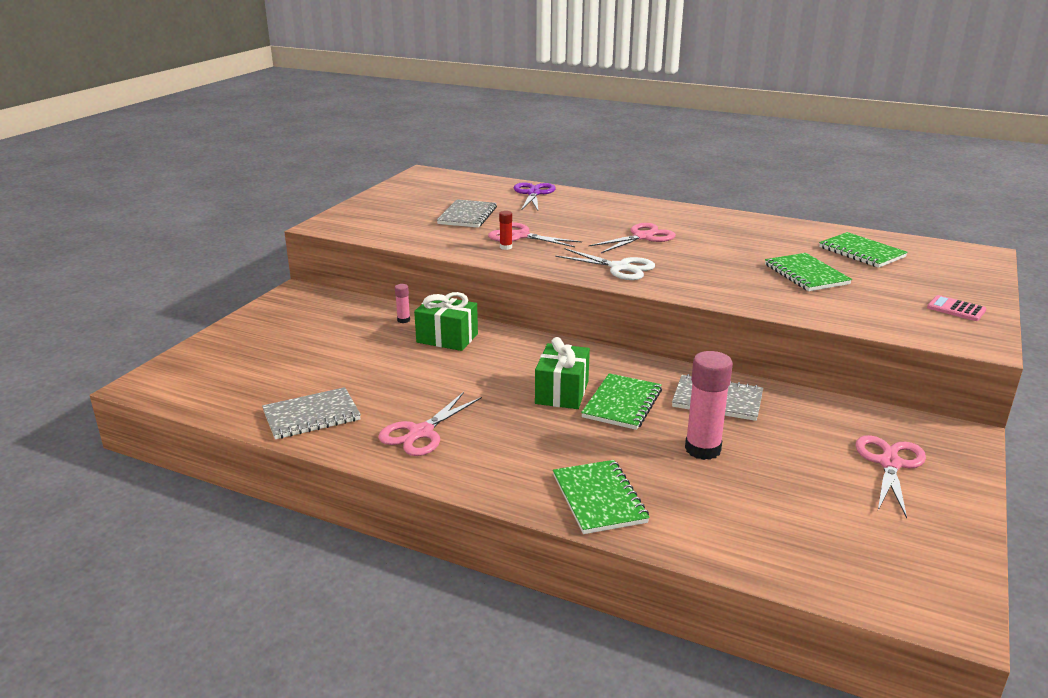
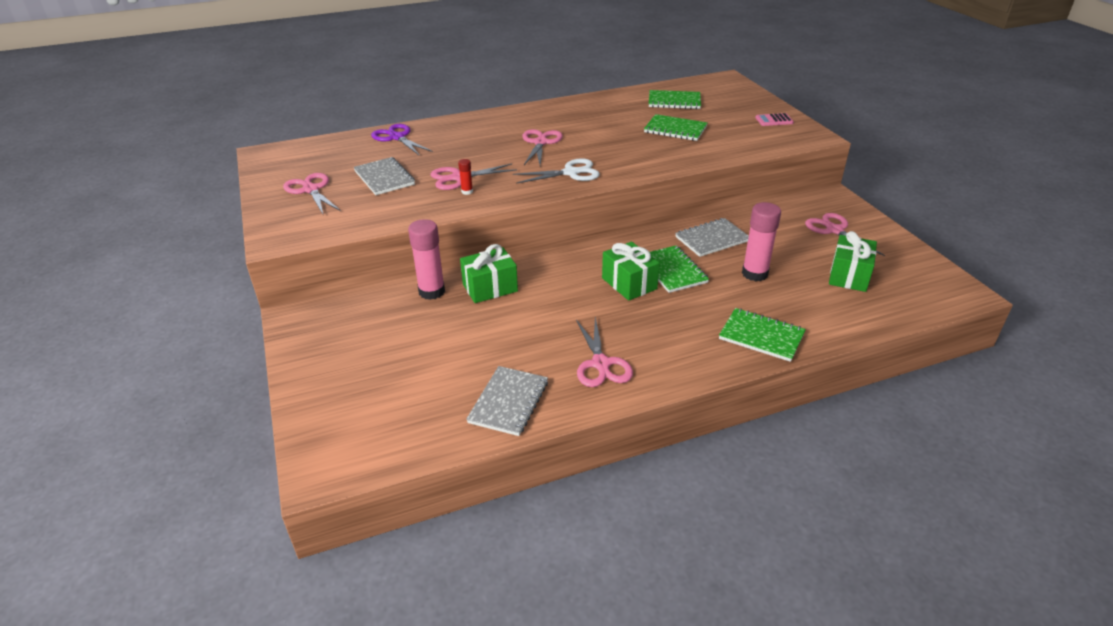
camera: 45 degrees left, 10 degrees up
pink glue stick [395,284,410,323] -> pink glue stick [408,219,445,300], size x2.14
none -> pink scissors [283,173,341,214]
none -> green gift [829,231,877,292]

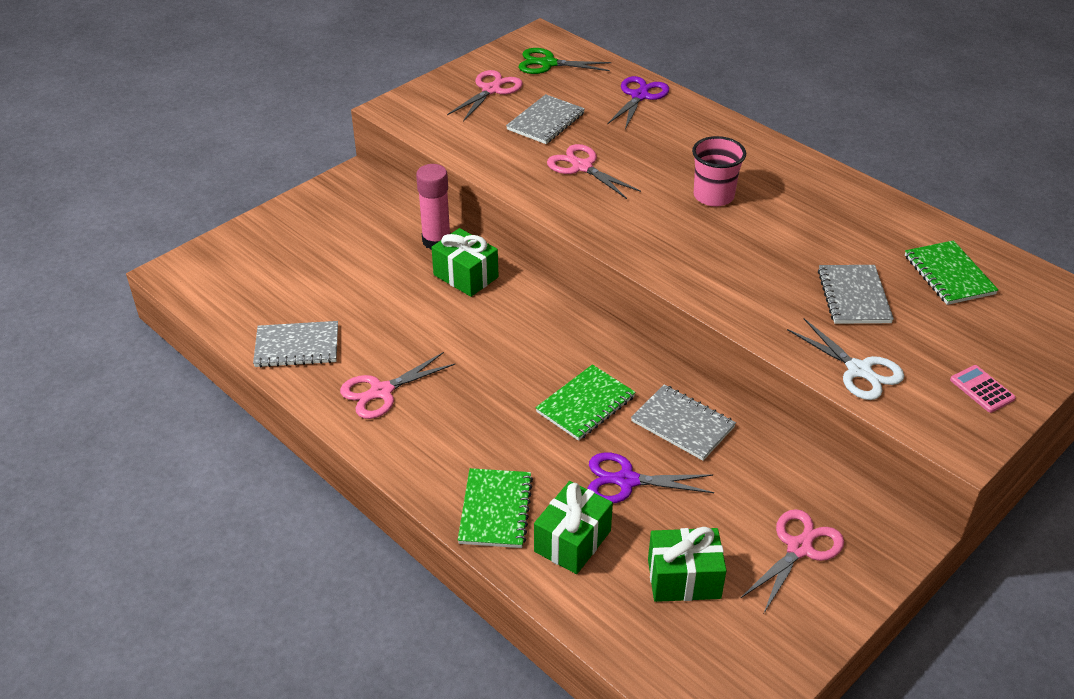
camera: 65 degrees right, 5 degrees up
red glue stick [458,159,473,195] -> none
white scissors [513,158,600,184] -> white scissors moved to [787,318,905,400]
pink scissors [522,129,563,165] -> pink cup [692,136,746,206]
green gift [602,242,660,301] -> green gift moved to [534,481,613,574]
green notebook [644,114,707,141] -> grey notebook [818,265,894,324]
pink glue stick [742,202,781,282] -> purple scissors [588,452,714,503]
none -> green scissors [518,48,612,74]

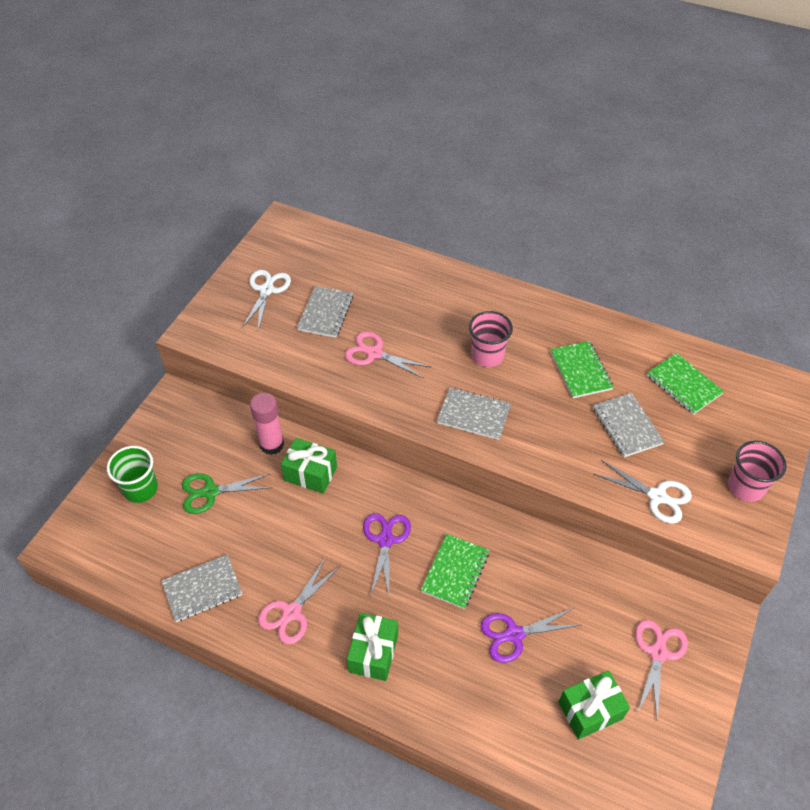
camera: 20 degrees left, 10 degrees up
pink scissors [447,70,523,121] -> white scissors [242,270,291,330]
green notebook [458,468,533,548] -> green notebook moved to [550,341,614,398]
green scissors [518,48,612,74] -> green scissors moved to [182,473,272,514]
green gift [534,481,613,574] -> green gift moved to [347,613,398,681]
purple scissors [607,76,669,129] -> purple scissors moved to [363,513,411,597]
grey notebook [631,384,736,461] -> grey notebook moved to [437,388,511,440]
pink calculator [950,365,1016,413] -> pink cup [728,441,787,502]
none -> green cup [107,446,158,503]

